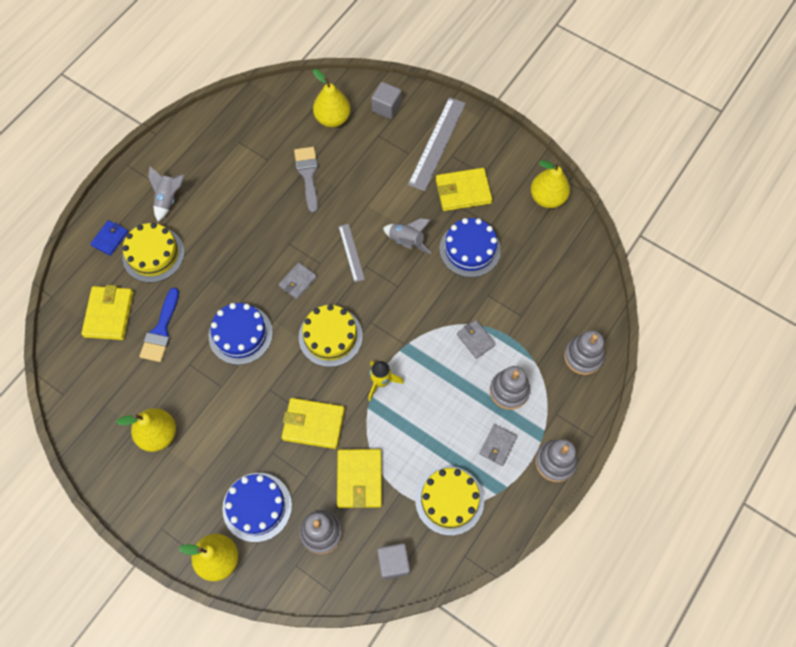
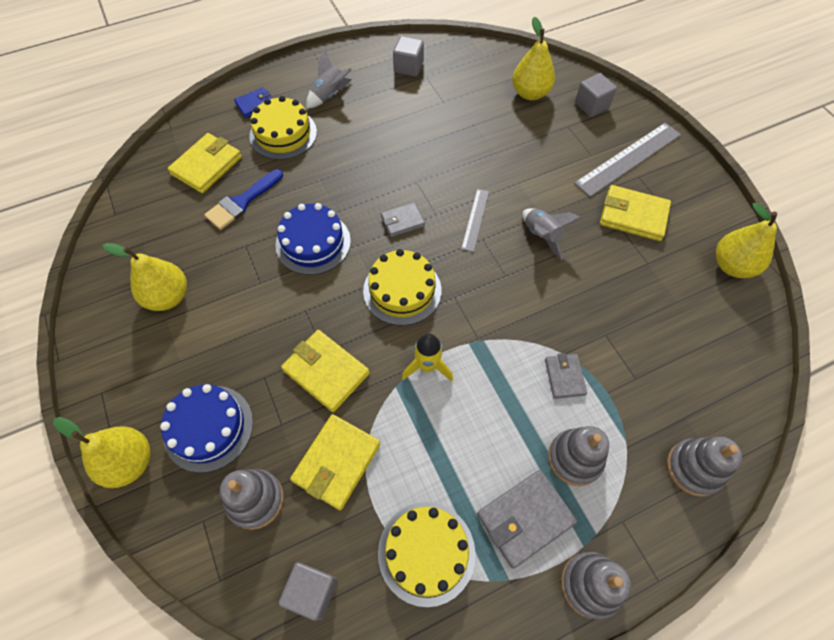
camera: 30 degrees right, 5 degrees down
grey brush [294,147,318,213] -> none
blue cake [439,218,501,277] -> none
grey wallet [479,424,517,466] -> grey wallet [477,470,578,569], size x1.65
none -> grey cube [393,36,424,77]

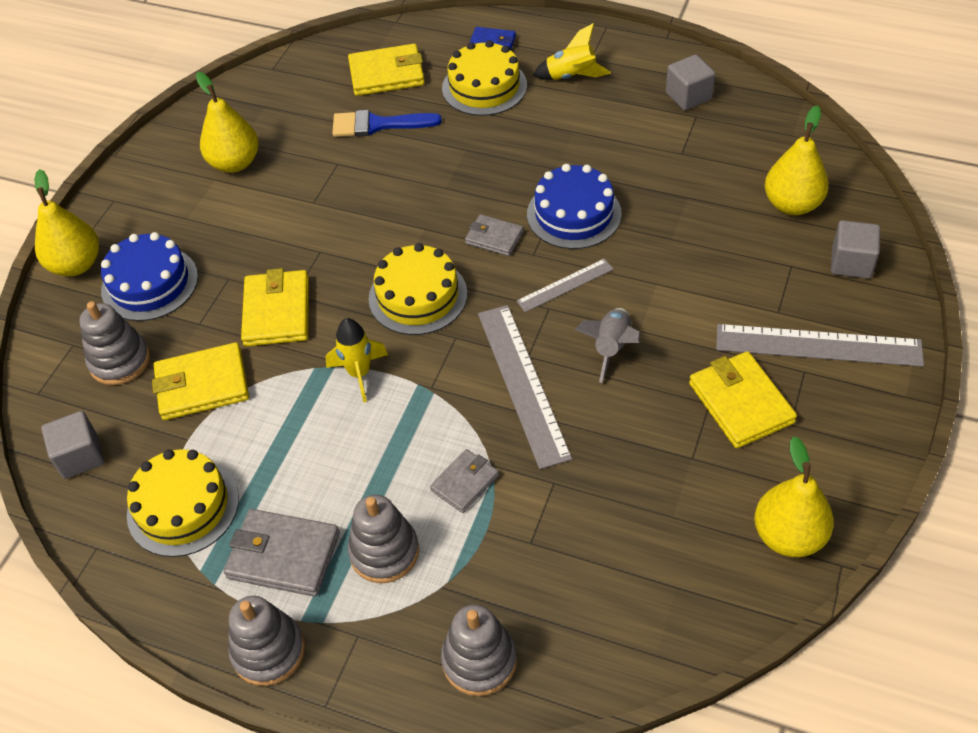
camera: 50 degrees right, 10 degrees down
blue cake [275,203,351,275] -> blue cake moved to [527,164,622,249]
grey rocket [306,49,352,109] -> yellow rocket [533,23,611,80]
none -> grey ruler [478,305,572,469]

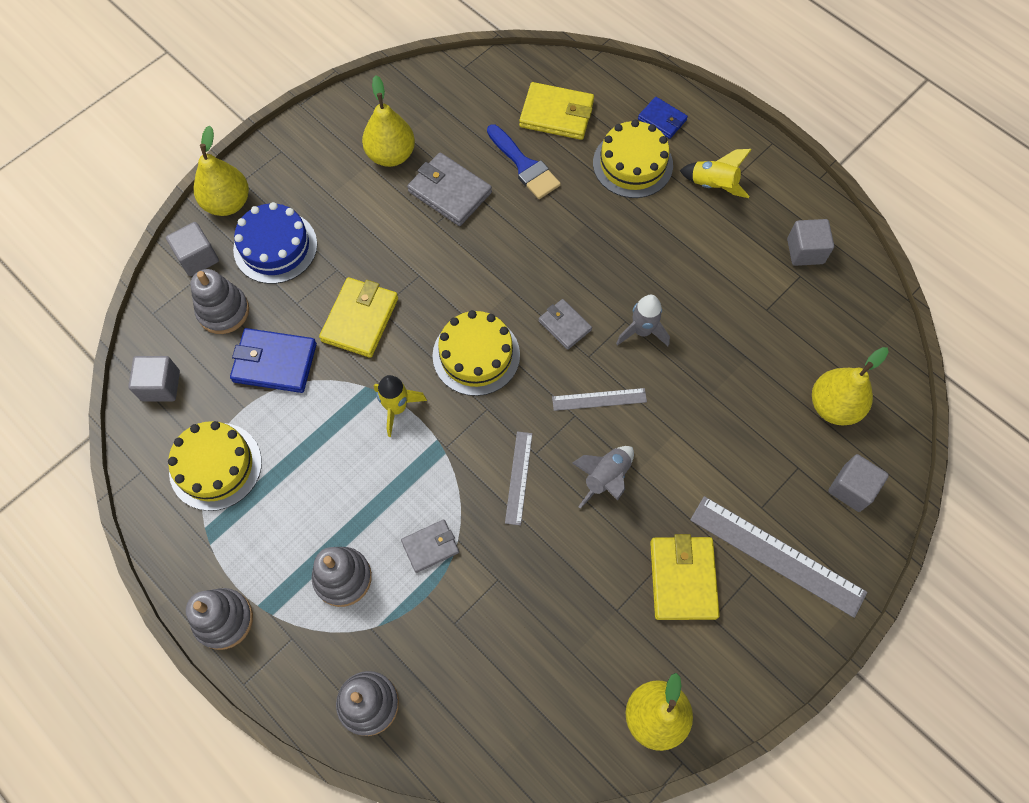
camera: 20 degrees right, 15 degrees up
yellow wallet [152,342,249,420] -> blue wallet [230,328,317,393]
grey wallet [224,509,340,597] -> grey wallet moved to [407,153,492,226]
blue brush [332,110,442,137] -> blue brush turned 150 degrees counterclockwise [487,124,561,199]
grey ruler [478,305,572,469] -> grey ruler [505,431,532,526], size x0.55
blue cake [527,164,622,249] -> grey rocket [616,295,670,346]
none -> grey cube [166,222,219,276]

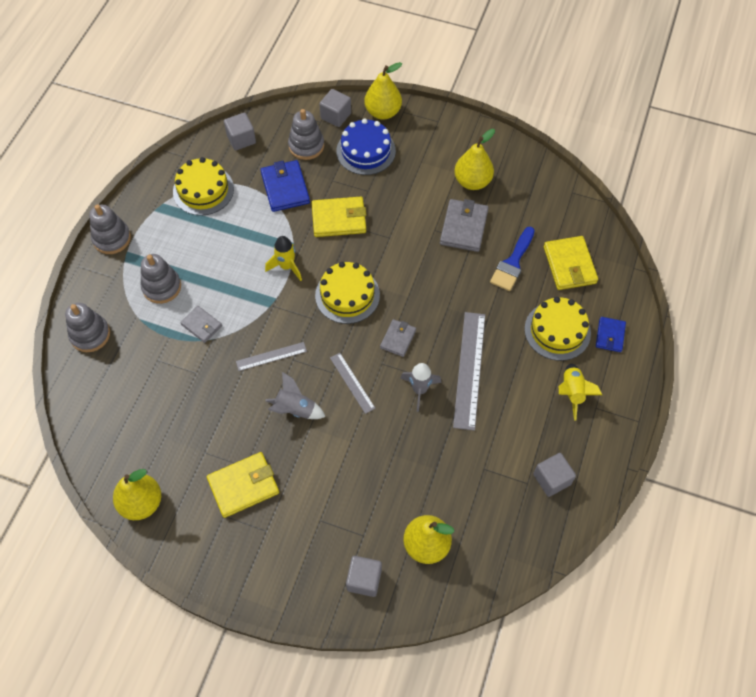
camera: 65 degrees right, 5 degrees down
grey ruler [690,496,867,618] -> grey ruler moved to [453,312,485,431]

